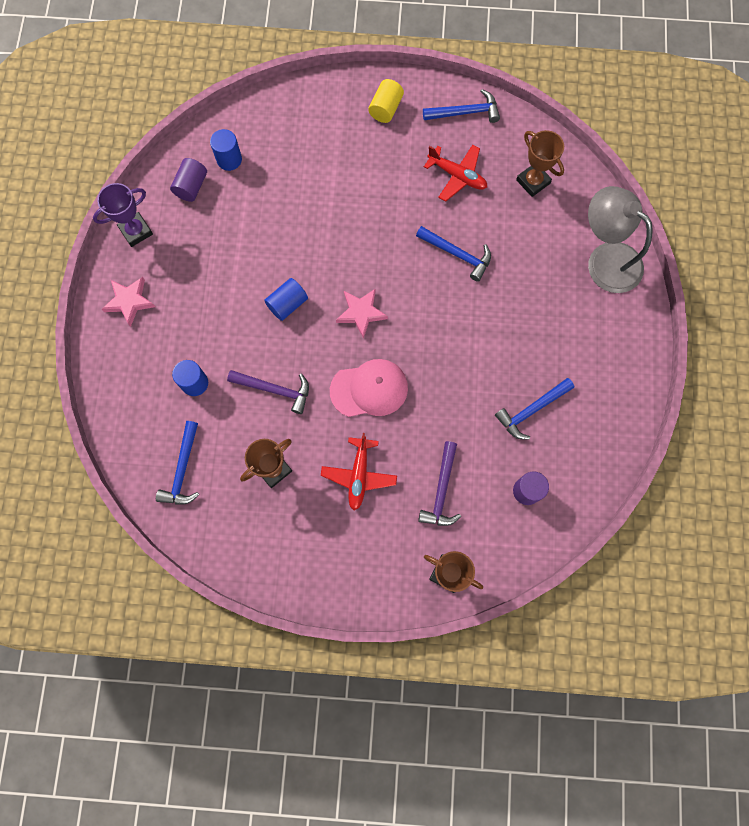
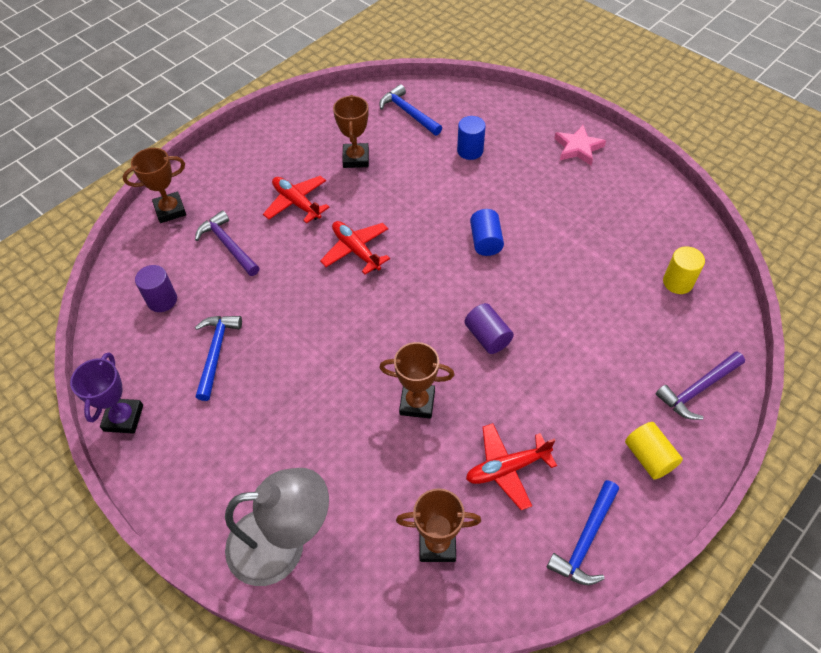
camera: 130 degrees right, 20 degrees down
purple trophy [93,183,153,247] -> purple trophy moved to [70,352,143,434]
purple cylinder [170,158,207,202] -> purple cylinder moved to [465,303,514,354]
blue cylinder [210,129,242,171] -> yellow cylinder [663,246,705,294]
purple hammer [227,370,309,414] -> purple hammer moved to [656,351,745,420]
pink cap [330,359,408,417] -> red plane [320,221,390,275]
pink star [336,288,388,339] -> none
blue hammer [416,226,491,282] -> brown trophy [379,342,455,419]

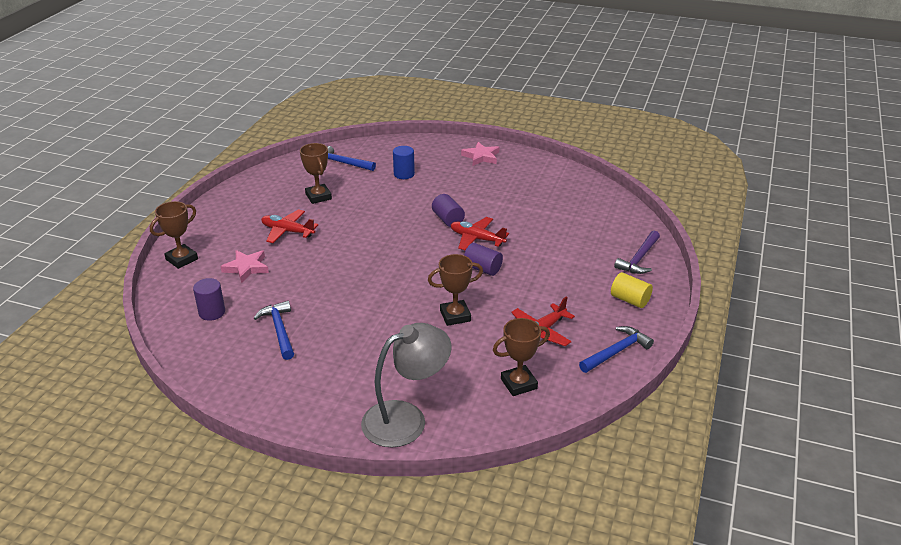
camera: 25 degrees left, 20 degrees down
purple trophy [70,352,143,434] -> none
purple hammer [195,210,259,276] -> pink star [221,250,269,283]
red plane [320,221,390,275] -> red plane moved to [451,217,509,251]
blue cylinder [470,209,504,256] -> purple cylinder [432,194,465,227]
blue hammer [546,480,619,585] -> blue hammer turned 135 degrees counterclockwise [579,326,654,373]
yellow cylinder [663,246,705,294] -> none

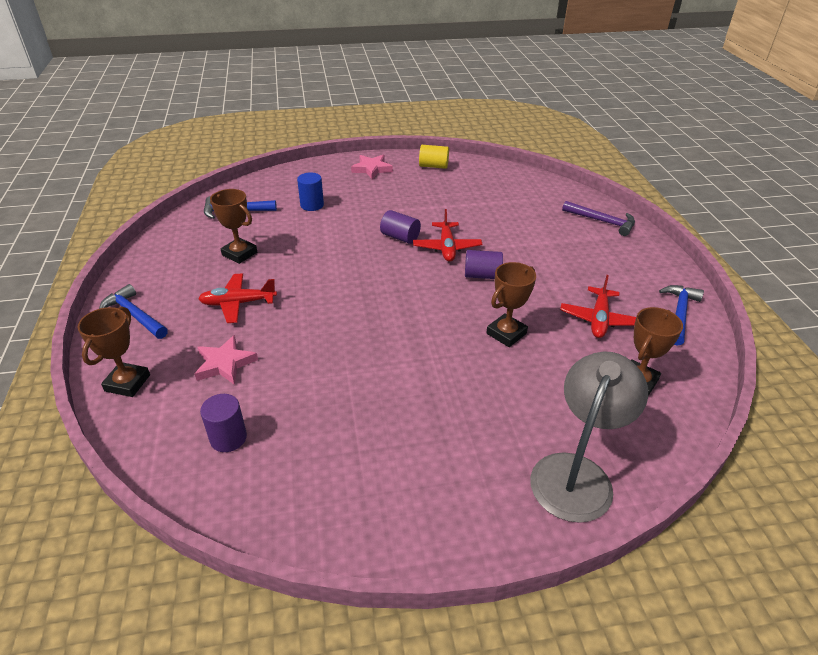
camera: 30 degrees left, 5 degrees up
blue hammer [254,301,294,360] -> blue hammer moved to [99,284,168,339]
red plane [451,217,509,251] -> red plane turned 90 degrees counterclockwise [413,209,482,262]
yellow cylinder [611,272,653,308] -> yellow cylinder moved to [419,145,449,169]
purple hammer [614,231,660,274] -> purple hammer turned 60 degrees counterclockwise [562,201,635,236]

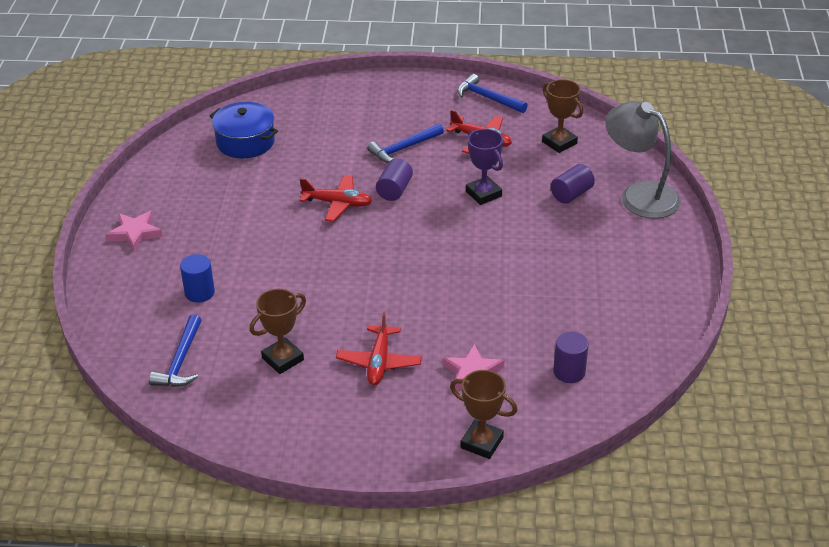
camera: 75 degrees left, 0 degrees up
blue hammer [99,284,168,339] -> blue hammer moved to [367,123,444,163]
purple cylinder [380,210,421,244] -> purple cylinder moved to [551,164,595,204]
yellow cylinder [419,145,449,169] -> none
brown trophy [486,262,536,347] -> purple trophy [466,129,503,205]
purple hammer [562,201,635,236] -> none
none -> blue pot [210,102,278,158]

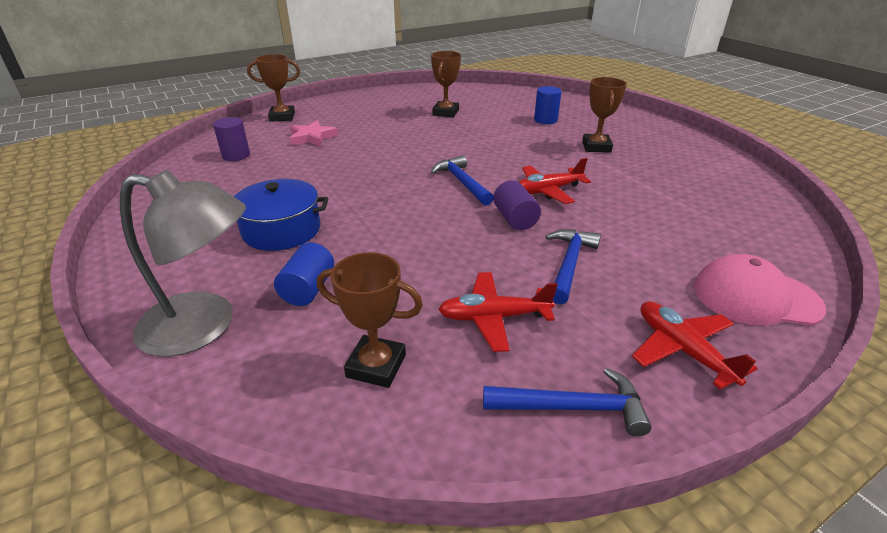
camera: 145 degrees right, 5 degrees down
pink star [106,211,163,252] -> none
blue hammer [149,315,201,387] -> blue hammer moved to [431,155,494,206]
blue pot [210,102,278,158] -> blue pot moved to [234,179,328,251]
red plane [336,311,422,385] -> red plane moved to [632,301,758,390]
purple trophy [466,129,503,205] -> none
purple cylinder [551,164,595,204] -> blue cylinder [274,242,334,306]
none -> brown trophy [582,77,627,153]
none -> pink cap [694,254,826,326]

